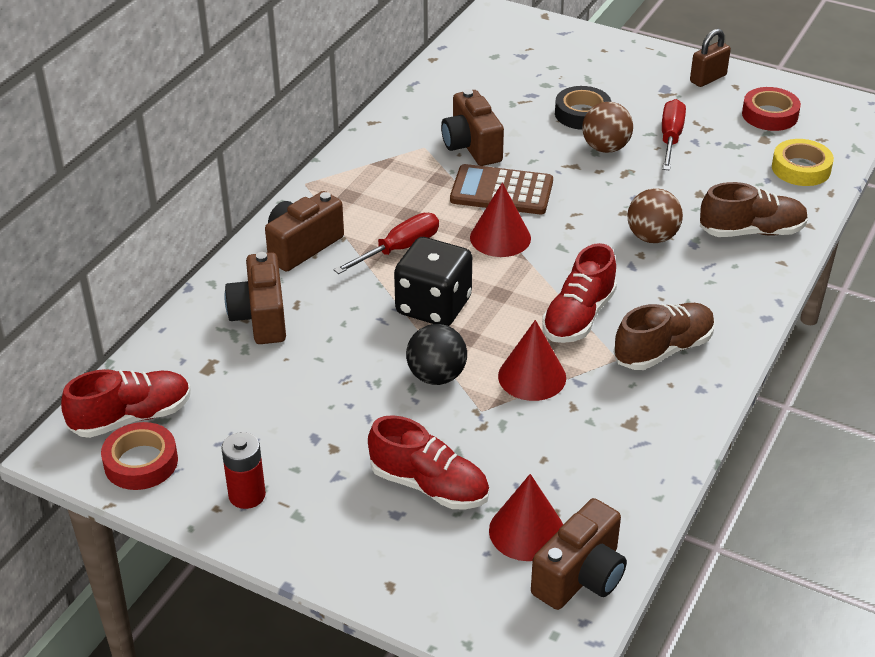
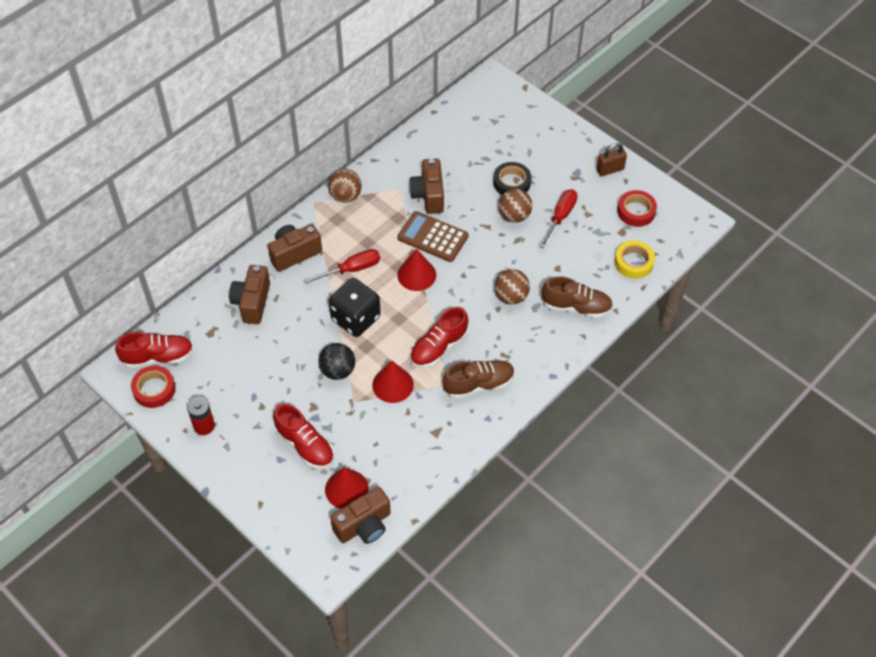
camera: 15 degrees right, 15 degrees up
none -> brown ball [328,169,362,203]

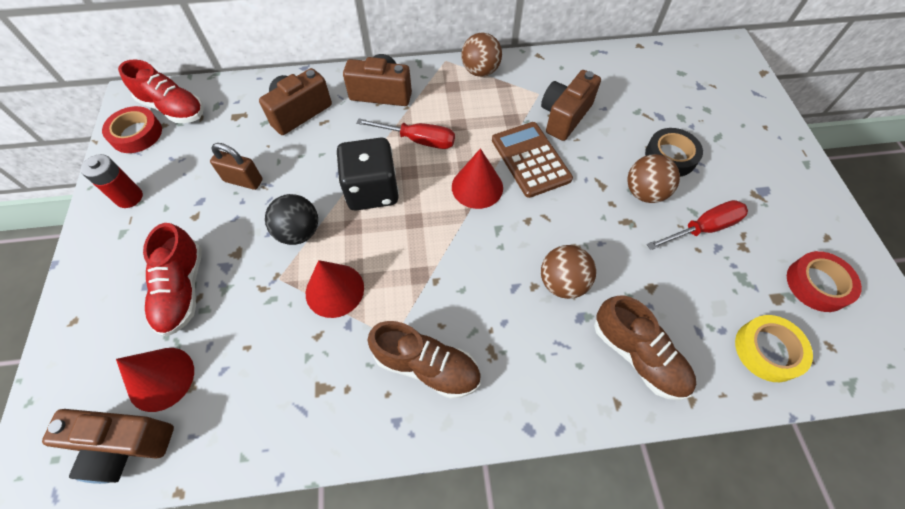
camera: 40 degrees right, 5 degrees up
red shoe [410,307,468,368] -> none
brown padlock [596,143,627,177] -> brown padlock moved to [210,143,263,190]

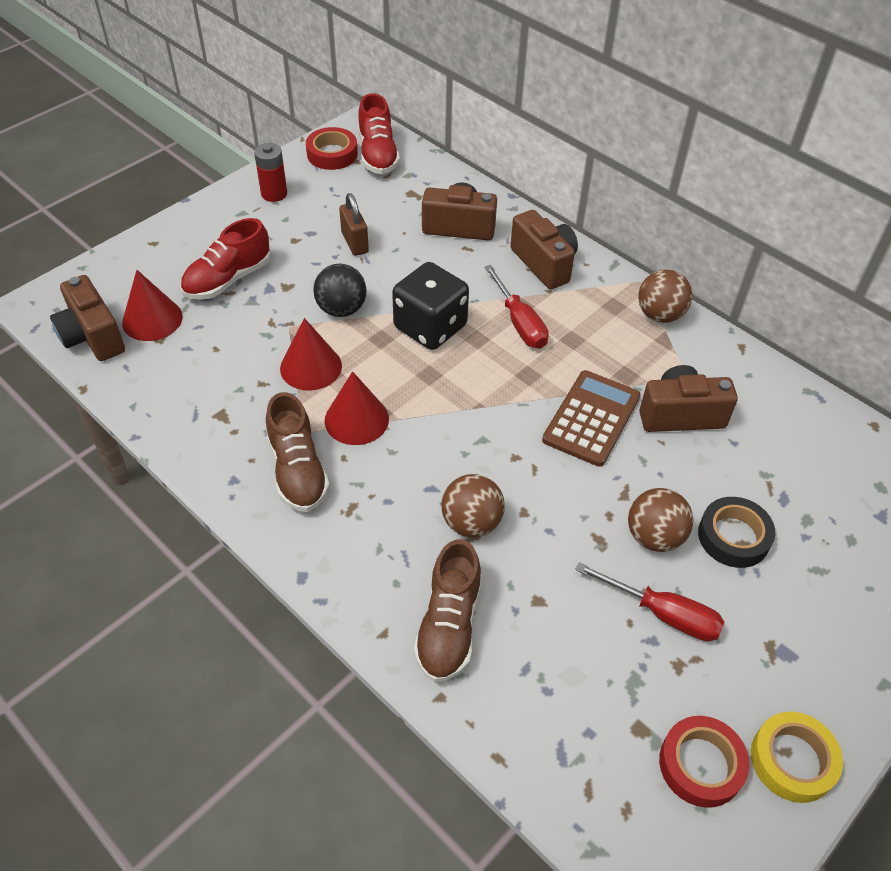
camera: 50 degrees right, 10 degrees down
red cone [452,148,503,209] -> red cone moved to [325,371,389,445]
yellow tape [735,315,813,382] -> yellow tape moved to [751,712,843,803]

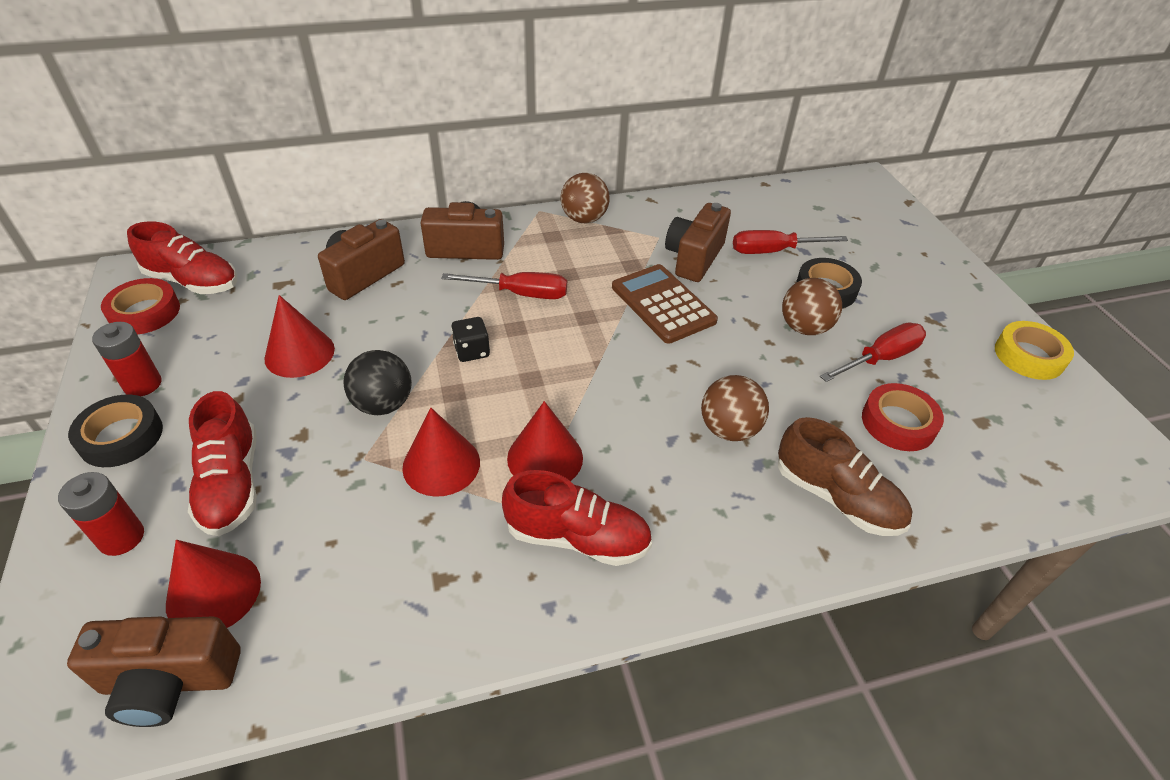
camera: 60 degrees left, 5 degrees down
brown shoe [266,392,330,512] -> red shoe [502,470,652,566]
brown padlock [339,193,369,256] -> red cone [264,295,335,378]
black dice [392,262,469,350] -> black dice [451,317,490,362], size x0.49
red tape [659,716,749,808] -> red tape moved to [862,383,944,451]
none -> red battery [58,472,144,556]
none -> black tape [68,395,163,467]
none -> red screwdriver [733,230,848,254]

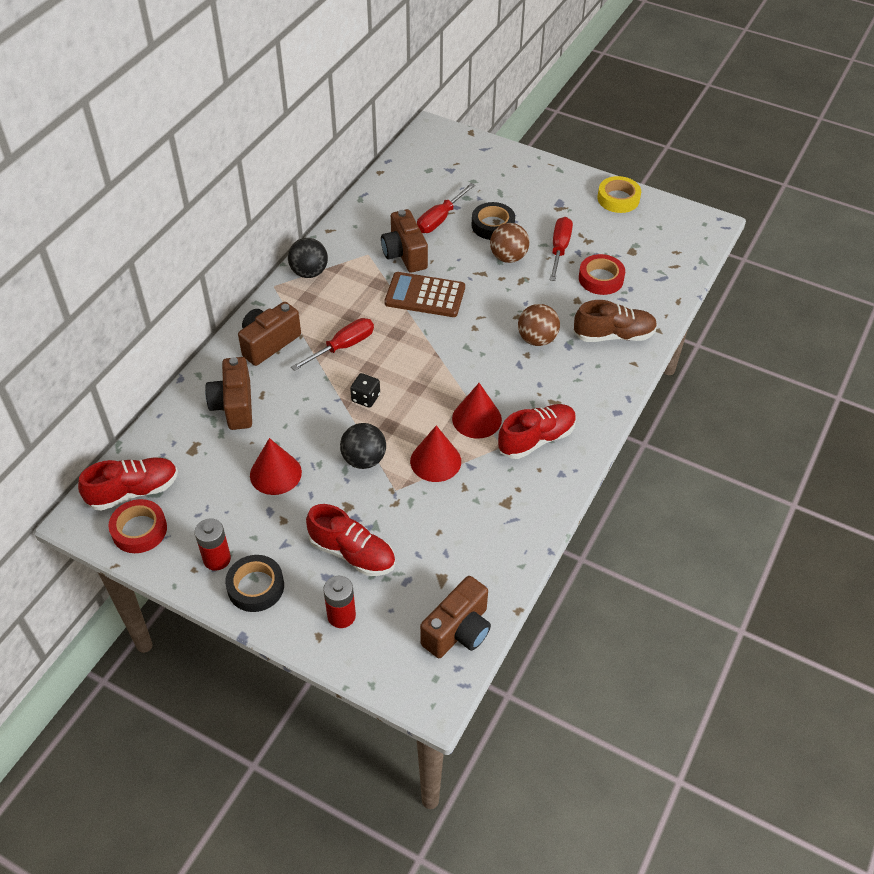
camera: 45 degrees left, 5 degrees up
red cone [166,540,261,628] -> none
brown ball [561,173,610,223] -> black ball [288,238,328,278]

